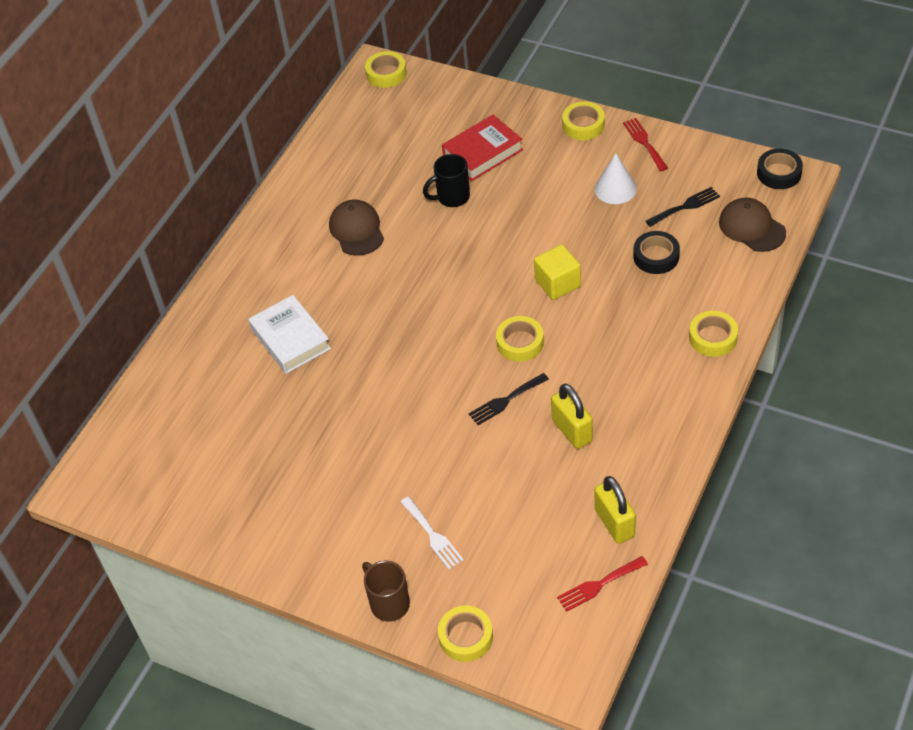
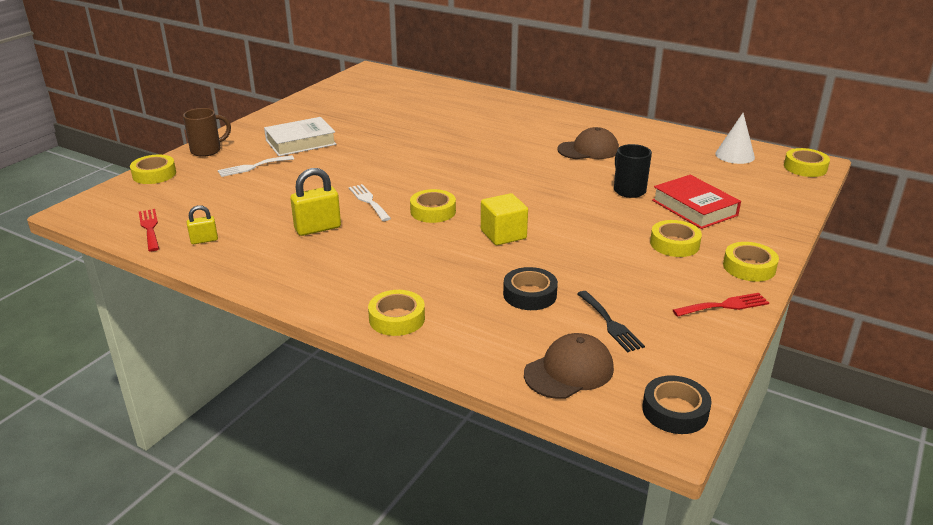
camera: 90 degrees right, 20 degrees down
white book [249,295,331,374] -> white book moved to [264,117,336,156]
black fork [469,373,549,425] -> white fork [349,184,391,221]
white cone [595,153,637,204] -> white cone moved to [715,113,755,164]
yellow padlock [595,476,636,544] -> yellow padlock [187,205,218,244], size x0.58
none -> yellow tape [650,220,702,257]

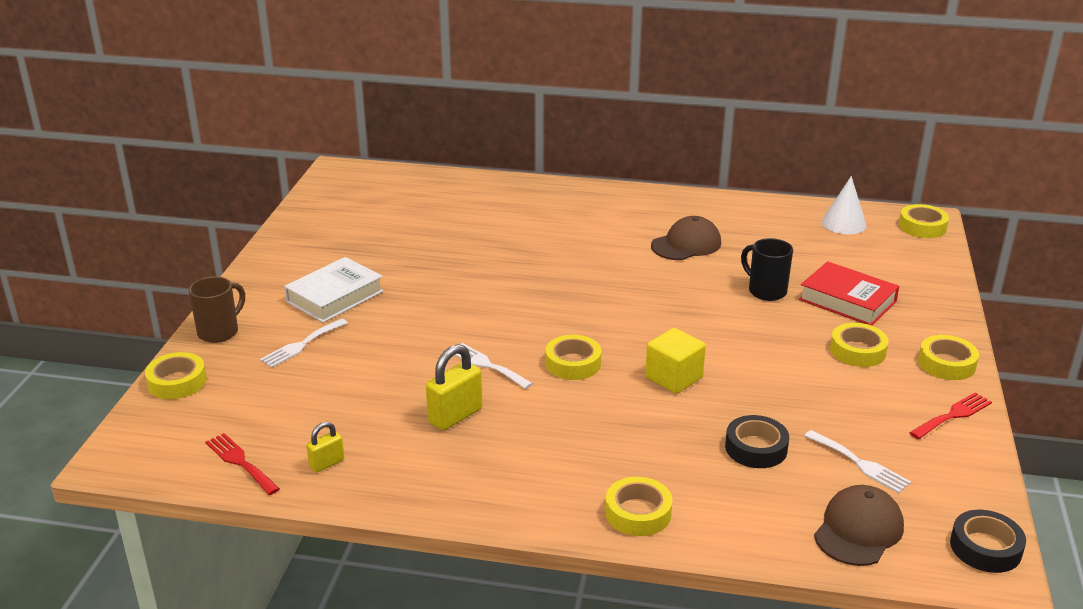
camera: 20 degrees left, 0 degrees up
black fork [577,291,645,352] -> white fork [805,430,911,493]

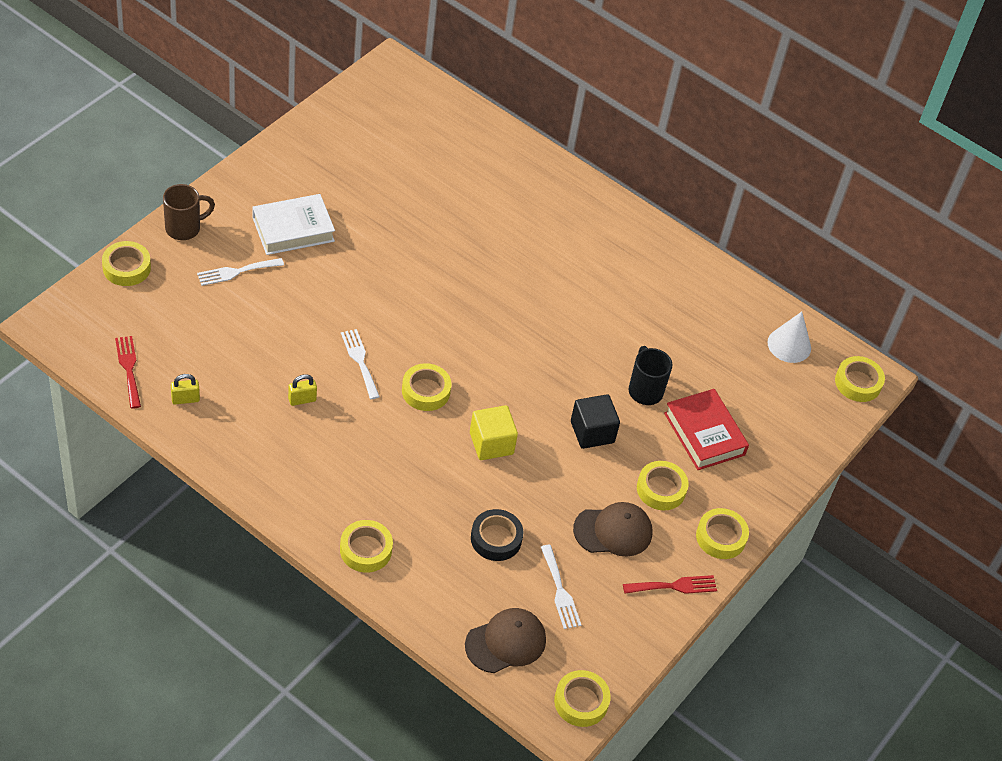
camera: 20 degrees right, 20 degrees up
yellow padlock [426,344,482,431] -> yellow padlock [288,374,317,406], size x0.58
brown cap [651,216,721,260] -> brown cap moved to [573,502,652,557]
black tape [950,510,1026,573] -> yellow tape [554,670,611,727]
none -> black cube [571,394,620,449]

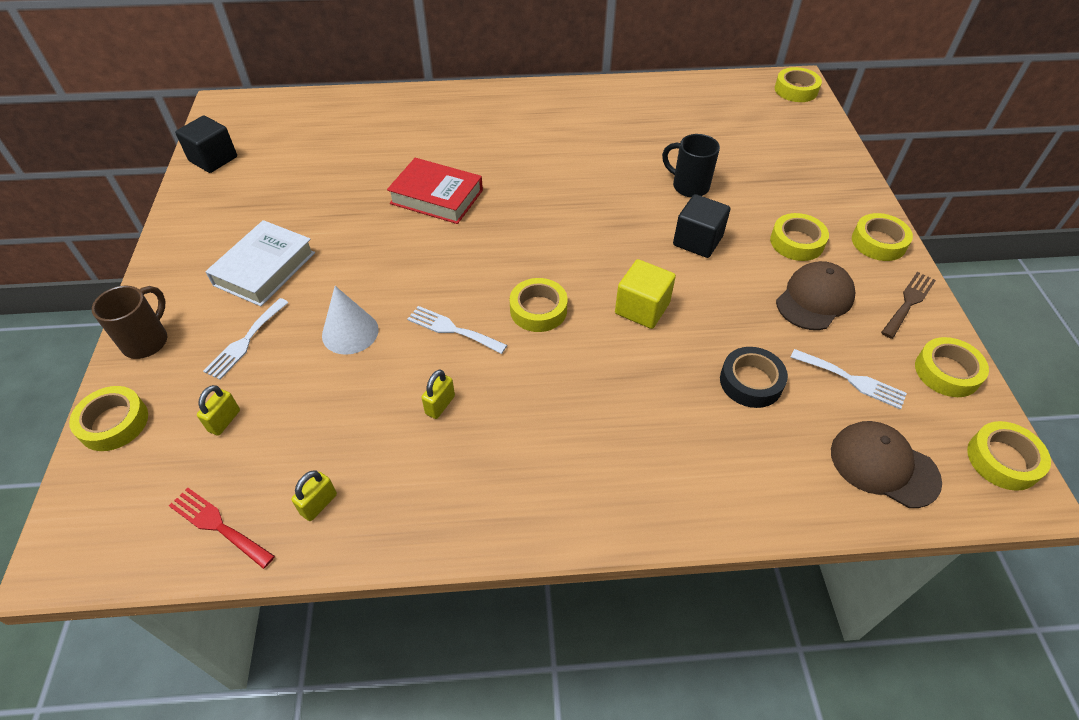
camera: 35 degrees left, 0 degrees up
yellow tape [340,520,393,573] -> yellow tape moved to [915,337,989,397]
brown cap [465,608,546,673] -> brown cap turned 75 degrees counterclockwise [831,421,942,508]
red fork [623,575,717,594] -> brown fork [881,272,936,339]
red book [664,389,749,470] -> red book moved to [387,158,483,224]
white cone [767,312,811,363] -> white cone moved to [322,286,379,355]
none -> black cube [175,116,237,173]
none -> yellow padlock [197,385,240,436]

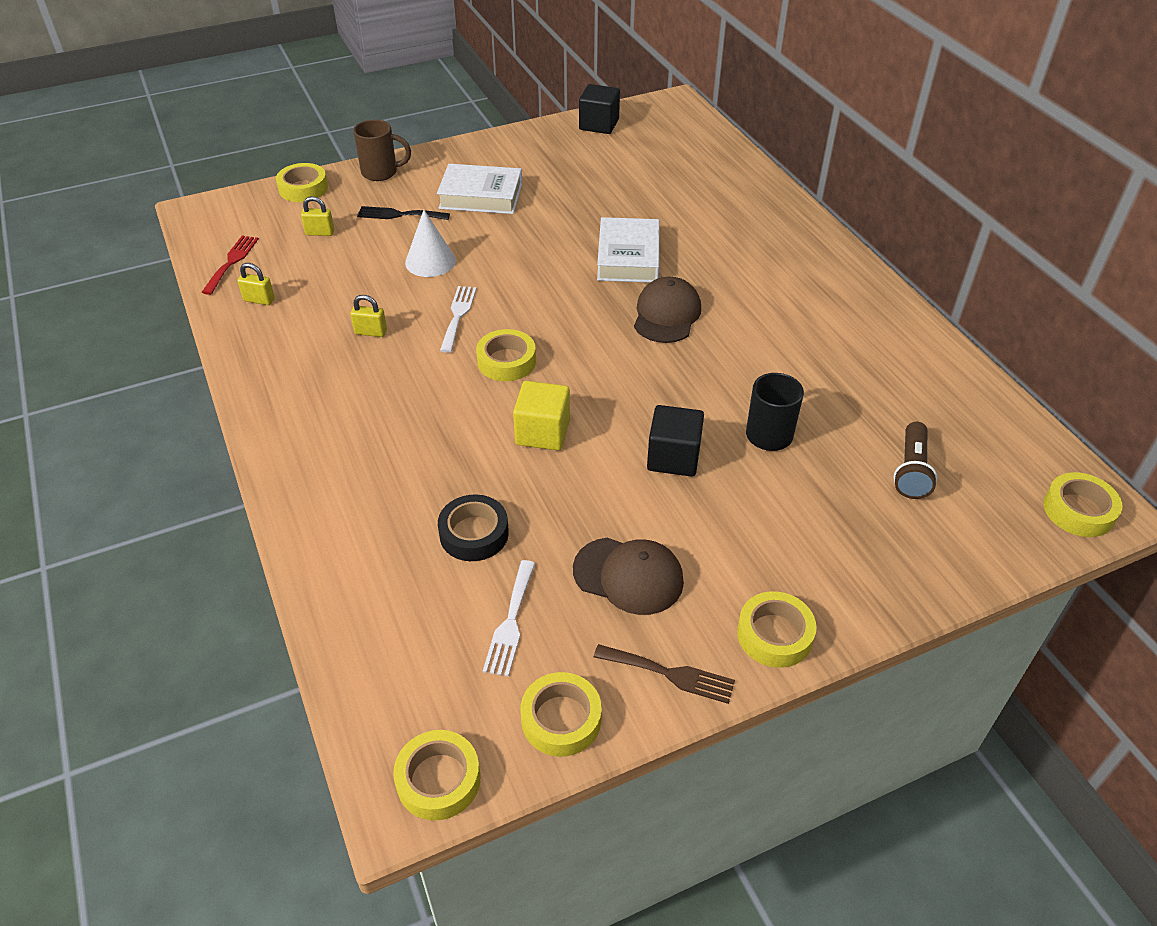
camera: 70 degrees right, 5 degrees down
white fork [203,298,289,380] -> black fork [357,206,450,220]
red book [387,158,483,224] -> white book [597,217,660,283]
yellow tape [770,213,829,261] -> none
brown cap [831,421,942,508] -> brown cap moved to [634,277,701,343]
none -> brown flashlight [894,422,937,499]

